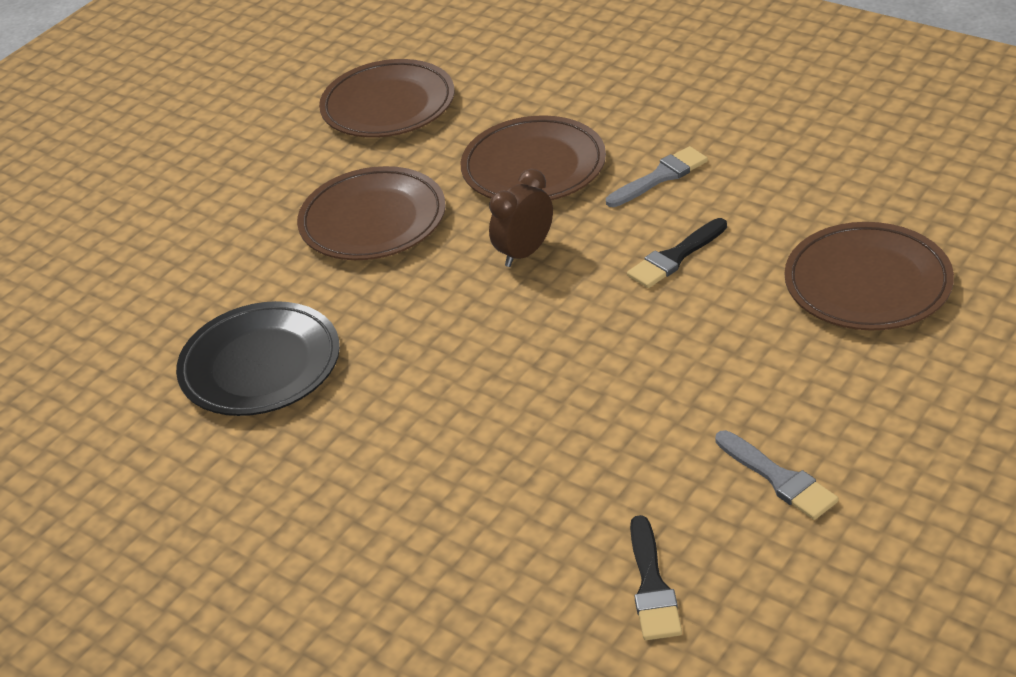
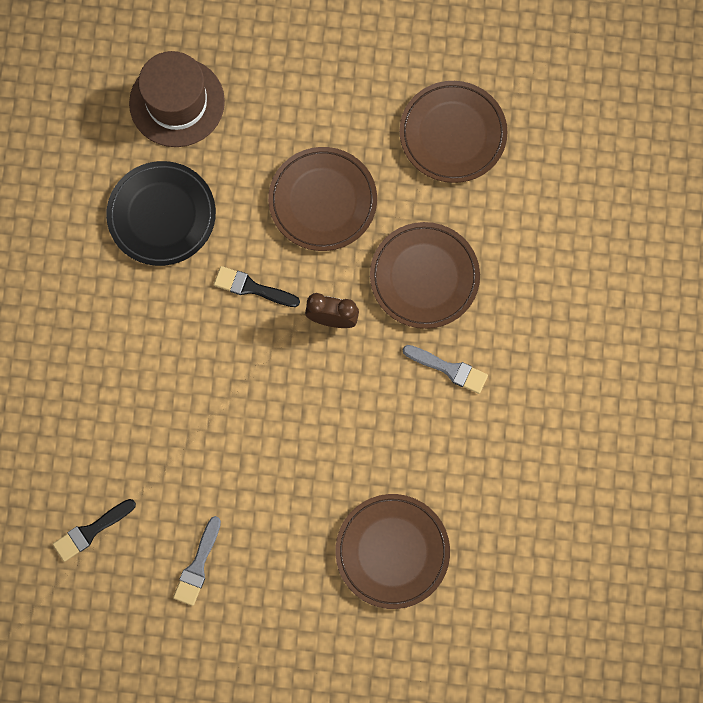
camera: 55 degrees right, 35 degrees up
black brush [627,218,727,288] -> black brush moved to [214,266,300,307]
none -> brown hat [129,51,225,147]

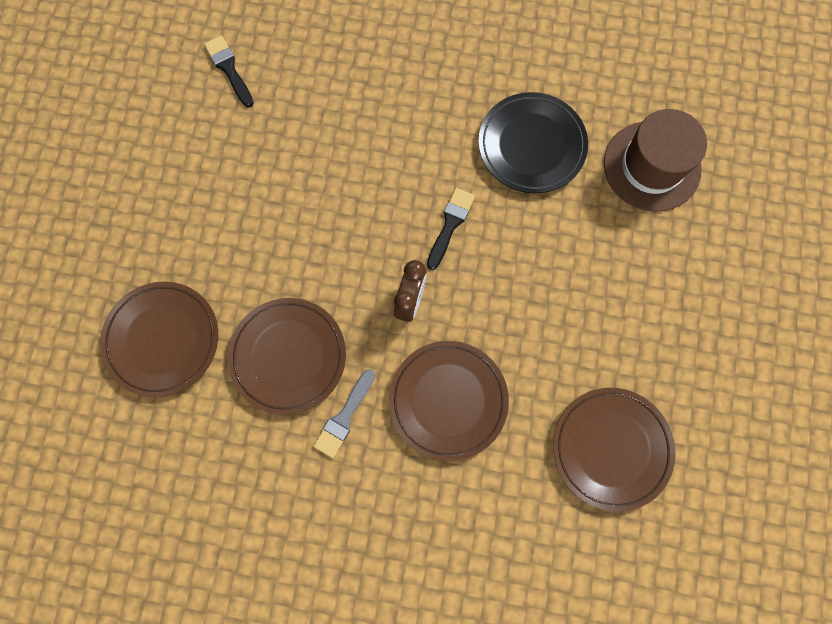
camera: 95 degrees right, 0 degrees up
grey brush [173,516,221,606] -> none
brown plate [268,147,377,251] -> brown plate moved to [228,298,346,415]

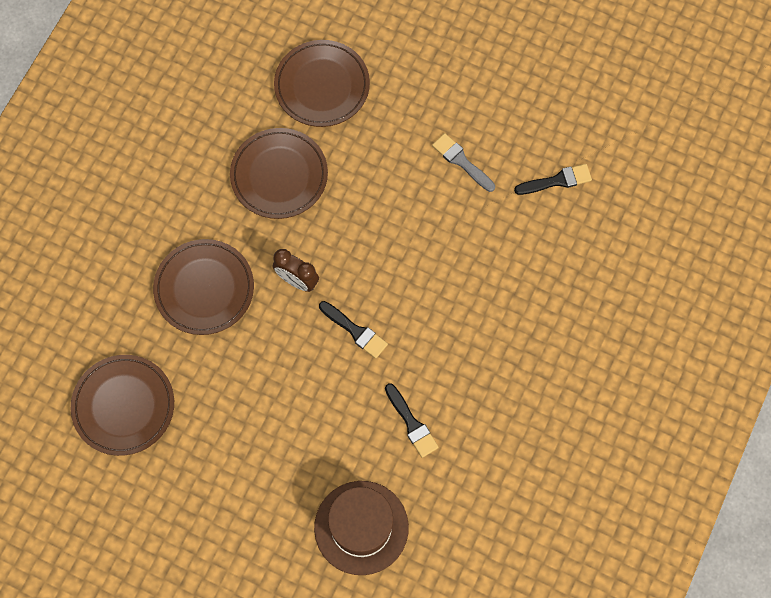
camera: 105 degrees right, 5 degrees down
grey brush [313,369,375,458] -> grey brush moved to [432,133,495,192]
black plate [478,92,588,193] -> black brush [385,383,439,458]

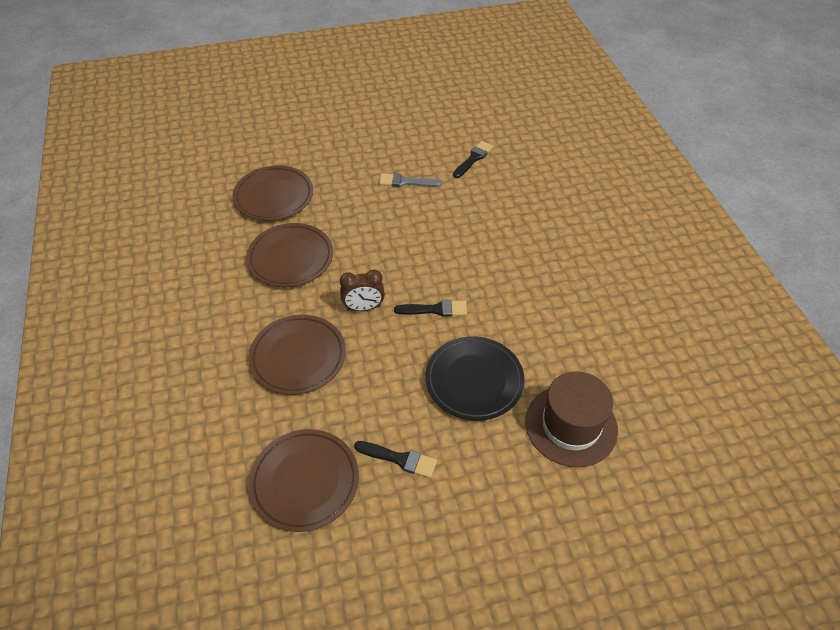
camera: 40 degrees left, 20 degrees down
black brush [385,383,439,458] -> black brush moved to [354,441,437,478]
none -> black plate [425,337,525,421]

